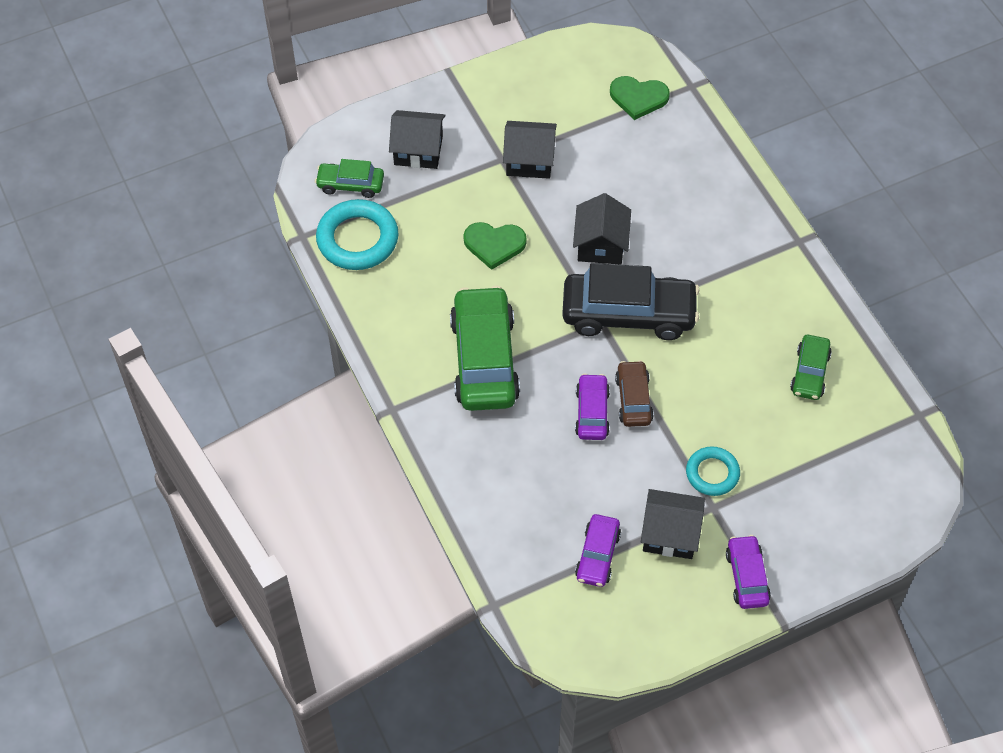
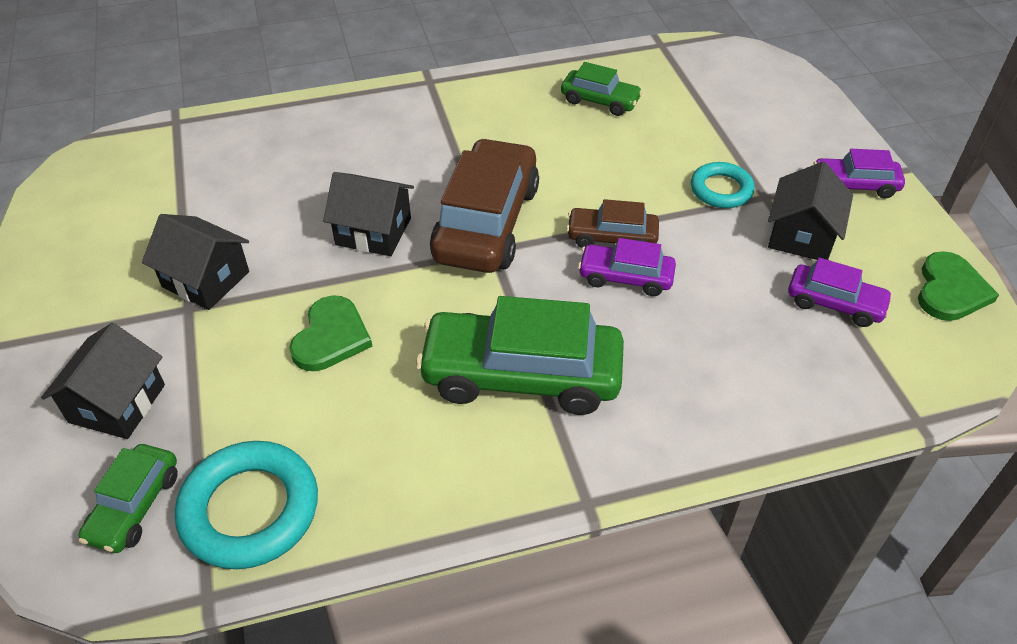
camera: 80 degrees left, 10 degrees down
black house [503,121,557,179] -> black house turned 75 degrees counterclockwise [142,214,249,310]
black car [562,263,699,340] -> brown car [430,138,539,273]
green heart [610,76,670,120] -> green heart moved to [918,251,999,321]

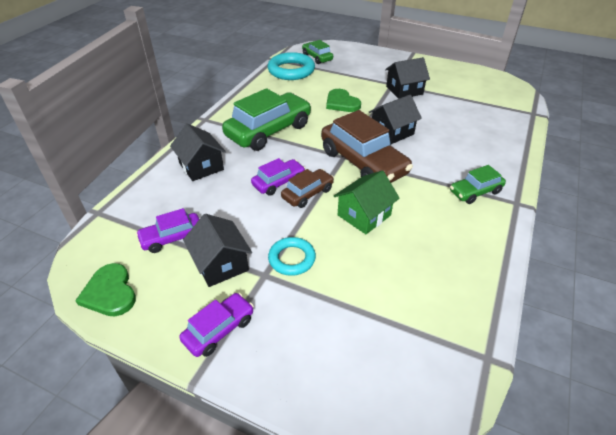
camera: 130 degrees right, 5 degrees down
black house [41,323,165,439] -> black house moved to [170,124,226,181]
green car [561,62,643,116] -> green car moved to [450,165,506,204]
none -> green house [334,171,400,234]

